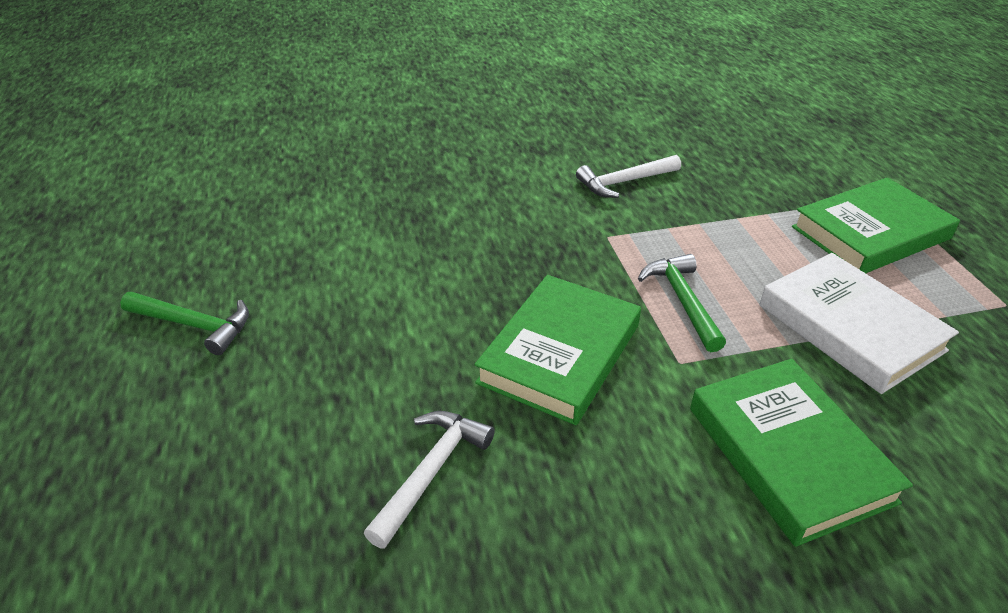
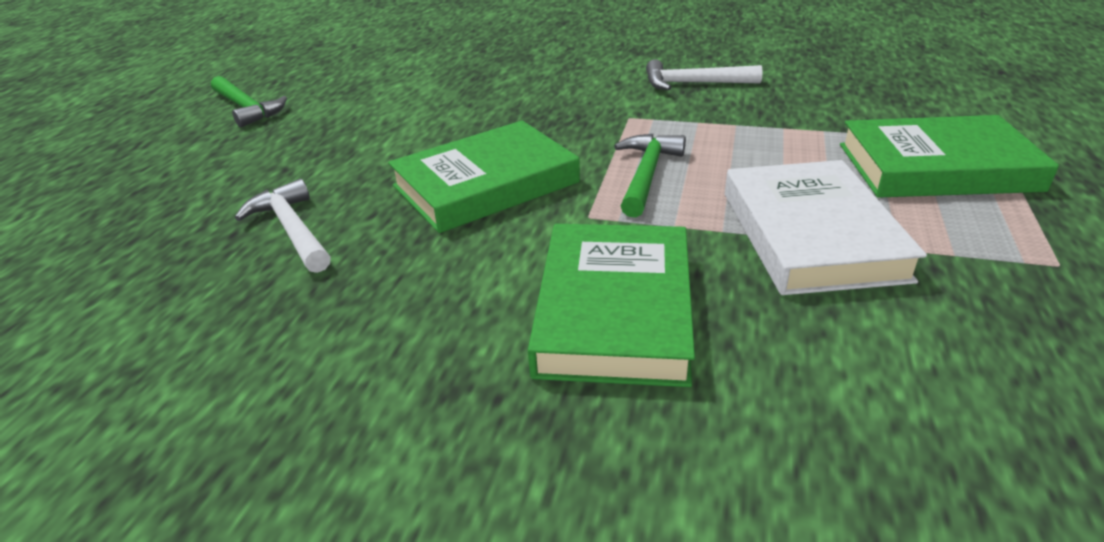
camera: 30 degrees right, 5 degrees down
white hammer [364,411,495,549] -> white hammer turned 90 degrees counterclockwise [235,179,331,273]

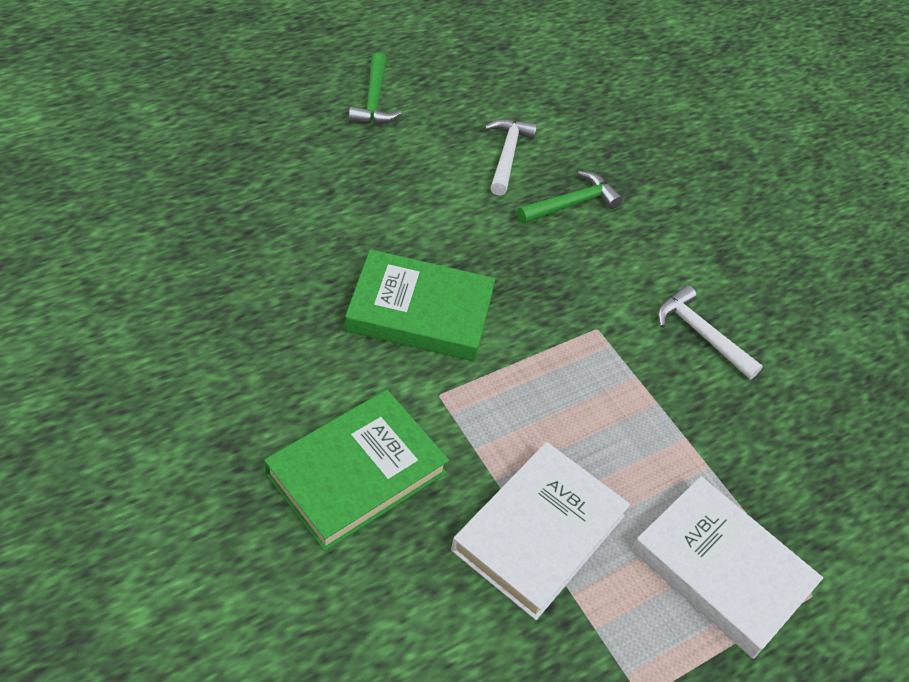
camera: 35 degrees right, 15 degrees up
white hammer [235,179,331,273] -> white hammer moved to [484,119,537,196]
green hammer [614,134,686,217] -> green hammer moved to [517,171,623,224]
green book [840,115,1059,198] -> white book [632,476,823,659]

